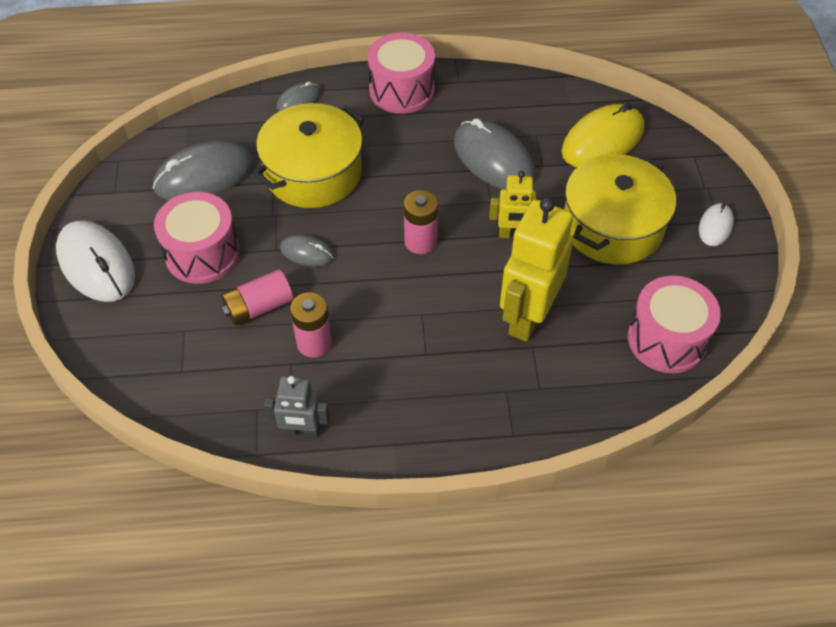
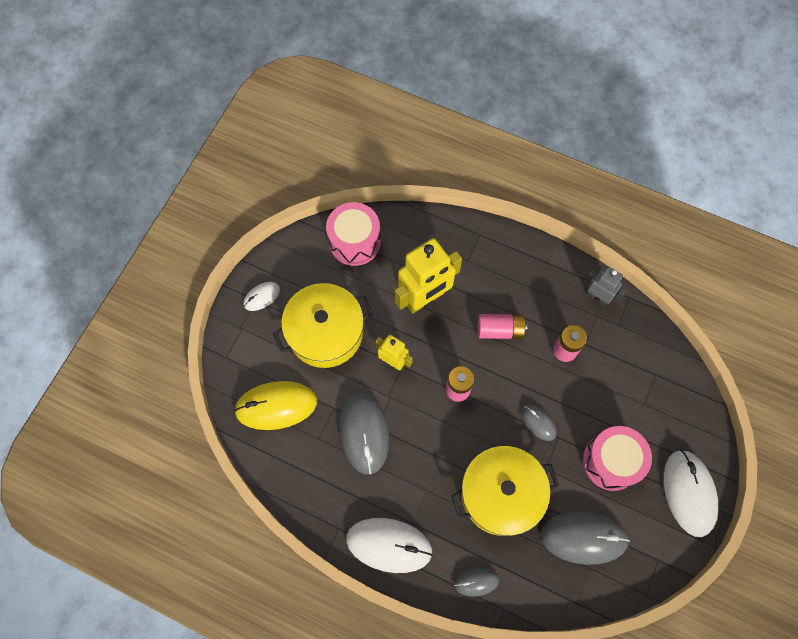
camera: 150 degrees left, 15 degrees up
pink battery [221,269,293,326] -> pink battery moved to [478,314,527,339]
pink drum [368,33,435,114] -> white mouse [346,518,433,573]

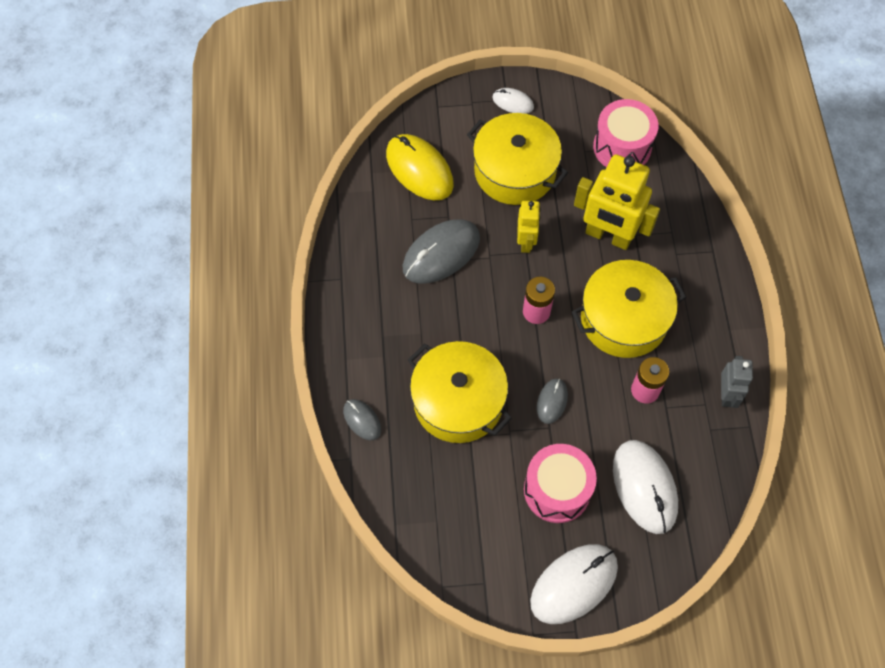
camera: 60 degrees right, 5 degrees down
white mouse [346,518,433,573] -> white mouse moved to [613,440,678,534]
pink battery [478,314,527,339] -> yellow pot [572,260,687,358]
grey mouse [541,512,630,565] -> none

